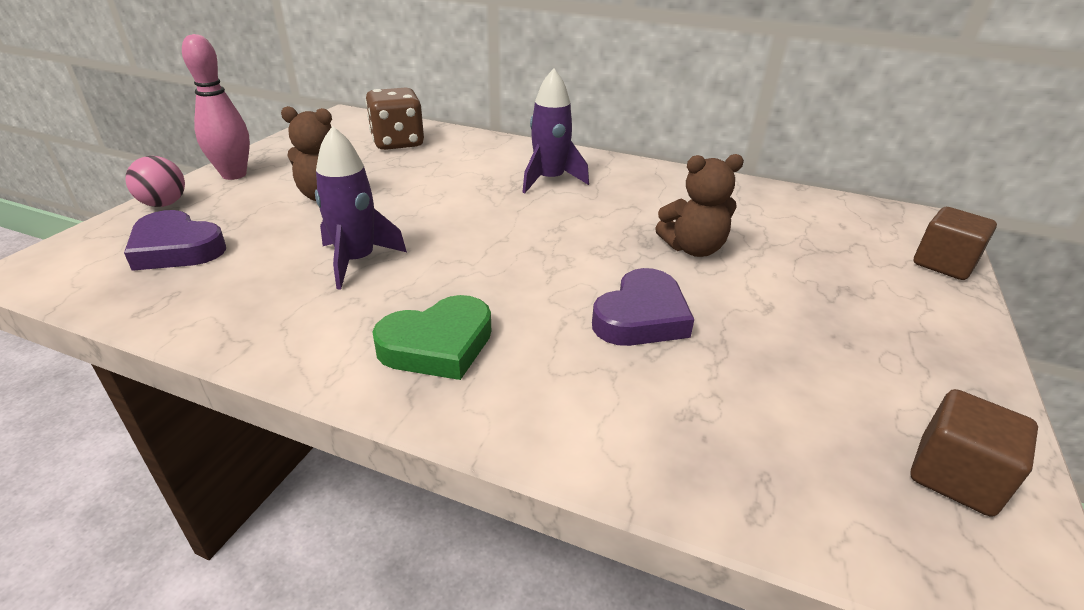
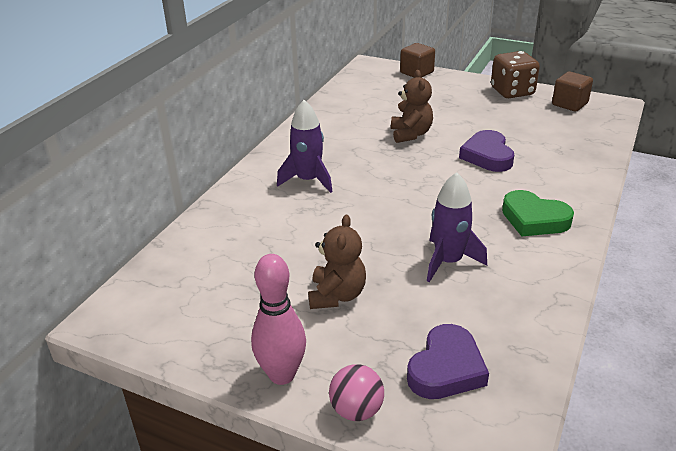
camera: 85 degrees left, 0 degrees up
brown dice [365,88,424,150] -> brown dice moved to [491,51,540,98]
green heart [372,295,491,380] -> green heart turned 150 degrees clockwise [502,190,574,236]
purple heart [592,268,694,346] -> purple heart turned 135 degrees counterclockwise [459,130,514,172]

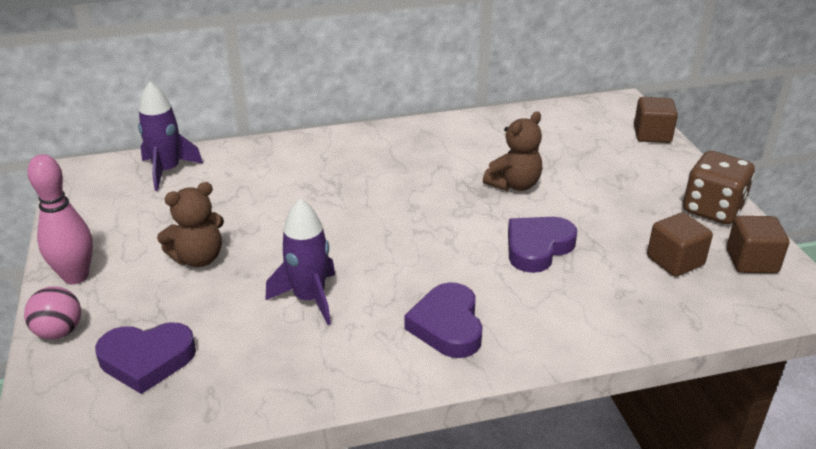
camera: 50 degrees right, 0 degrees up
purple rocket [277,100,333,193] -> purple rocket moved to [138,82,203,191]
green heart [502,190,574,236] -> purple heart [404,282,483,358]
none -> brown cube [647,212,713,277]

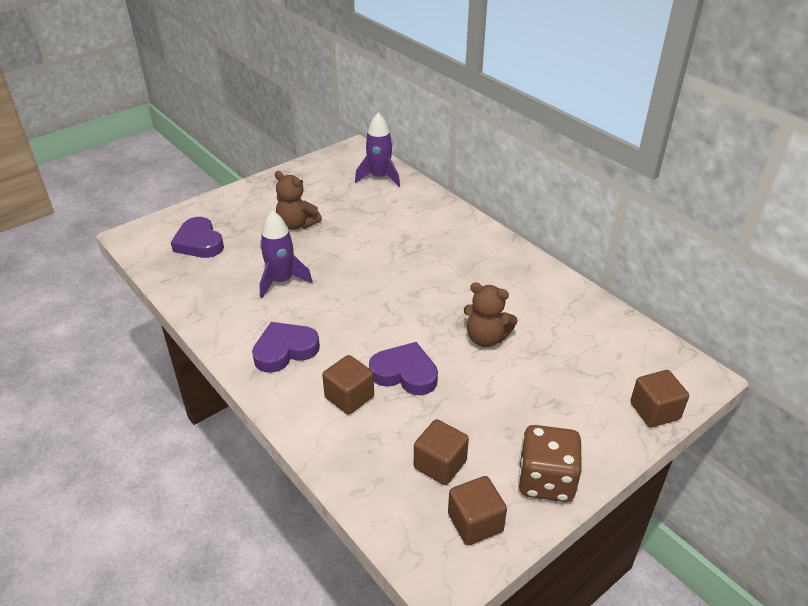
camera: 65 degrees right, 5 degrees up
pink ball [24,286,81,339] -> none
pink bowling pin [27,154,93,284] -> none
none -> brown cube [322,355,374,415]

